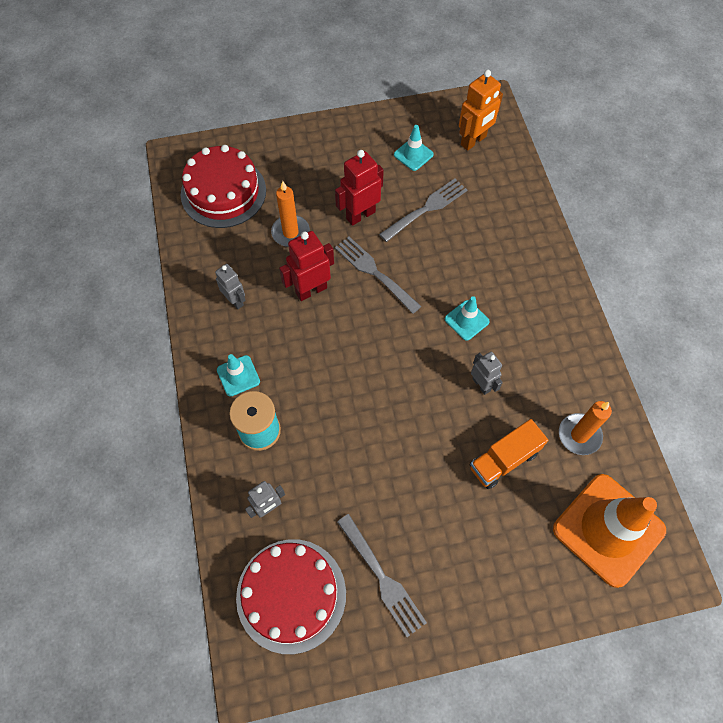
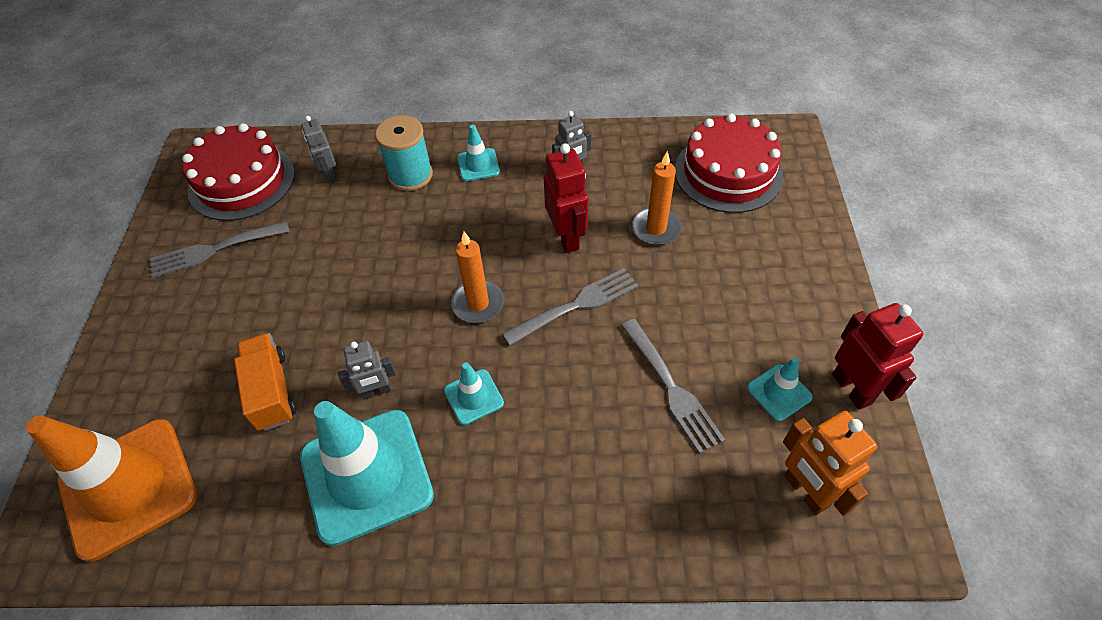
camera: 105 degrees right, 10 degrees down
red robot [335,150,384,226] -> red robot moved to [832,303,923,410]
orange candle [559,401,612,455] -> orange candle moved to [451,232,504,323]
none -> turquoise traffic cone [300,401,434,546]

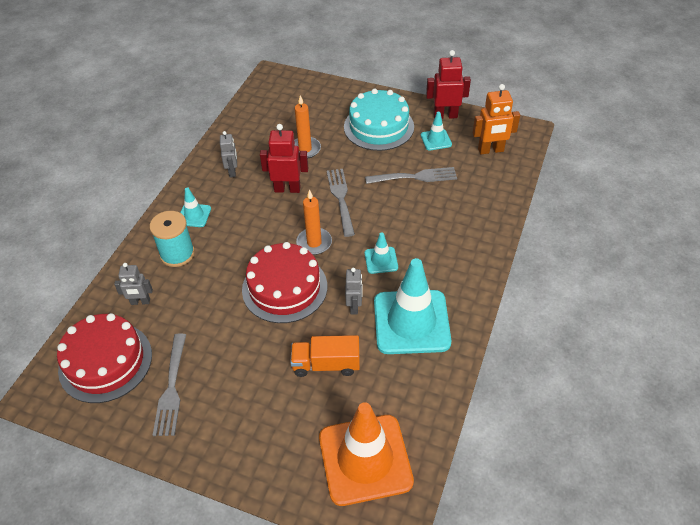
camera: 70 degrees left, 5 degrees down
red cake [675,114,783,213] -> red cake moved to [242,242,327,323]
none -> turquoise cake [344,89,414,151]

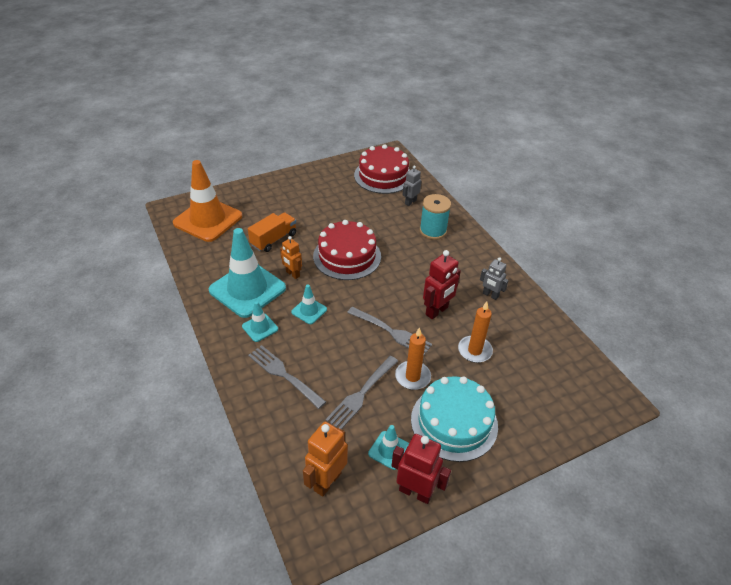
camera: 130 degrees right, 5 degrees down
grey fork [153,333,186,436] -> grey fork moved to [248,345,326,409]
turquoise traffic cone [180,187,211,227] -> turquoise traffic cone moved to [242,301,278,342]
orange candle [296,189,332,255] -> orange candle moved to [395,327,431,390]
grey robot [345,268,363,315] -> orange robot [280,236,302,279]
red robot [426,50,471,119] -> red robot turned 105 degrees counterclockwise [392,434,451,504]

